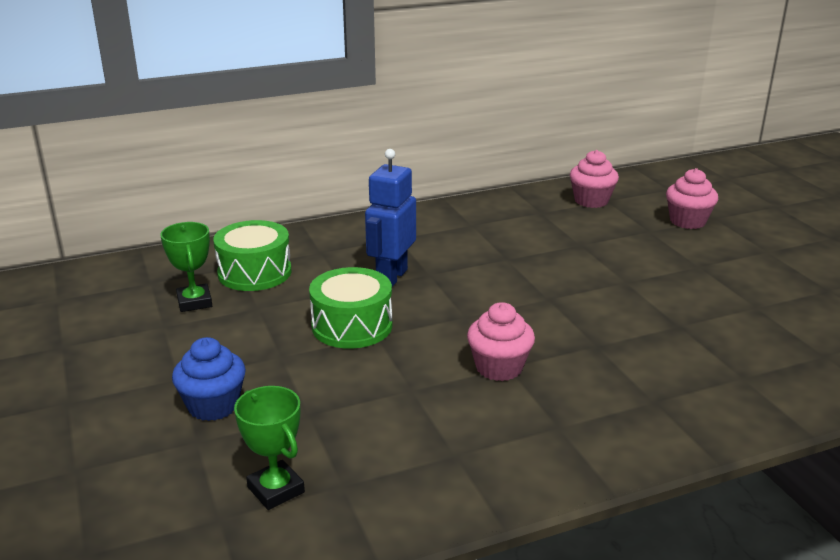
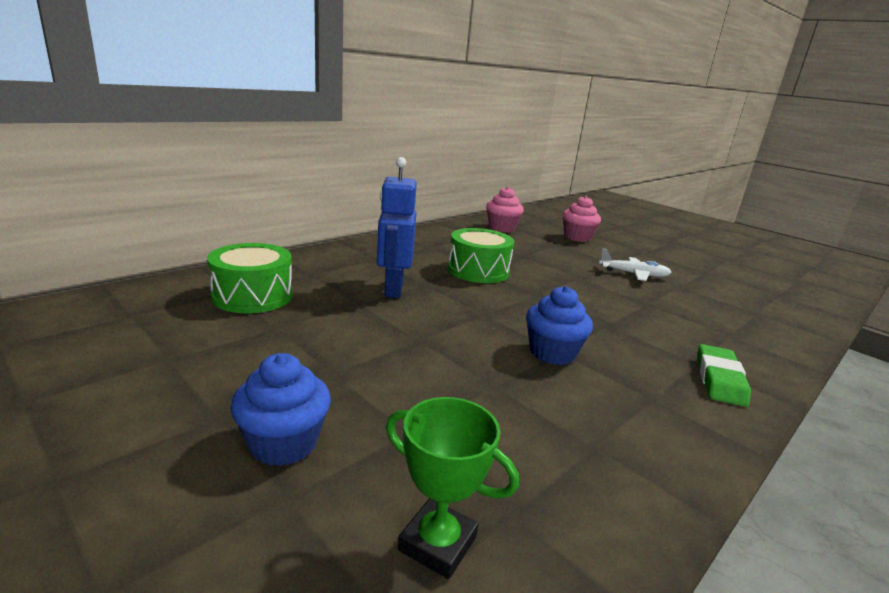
camera: 25 degrees left, 5 degrees down
green trophy [160,222,212,312] -> none
green drum [309,267,392,349] -> green drum moved to [448,228,514,283]
pink cupcake [467,302,535,381] -> blue cupcake [526,286,593,365]
none -> white plane [599,248,672,281]
none -> green eraser [697,344,751,407]

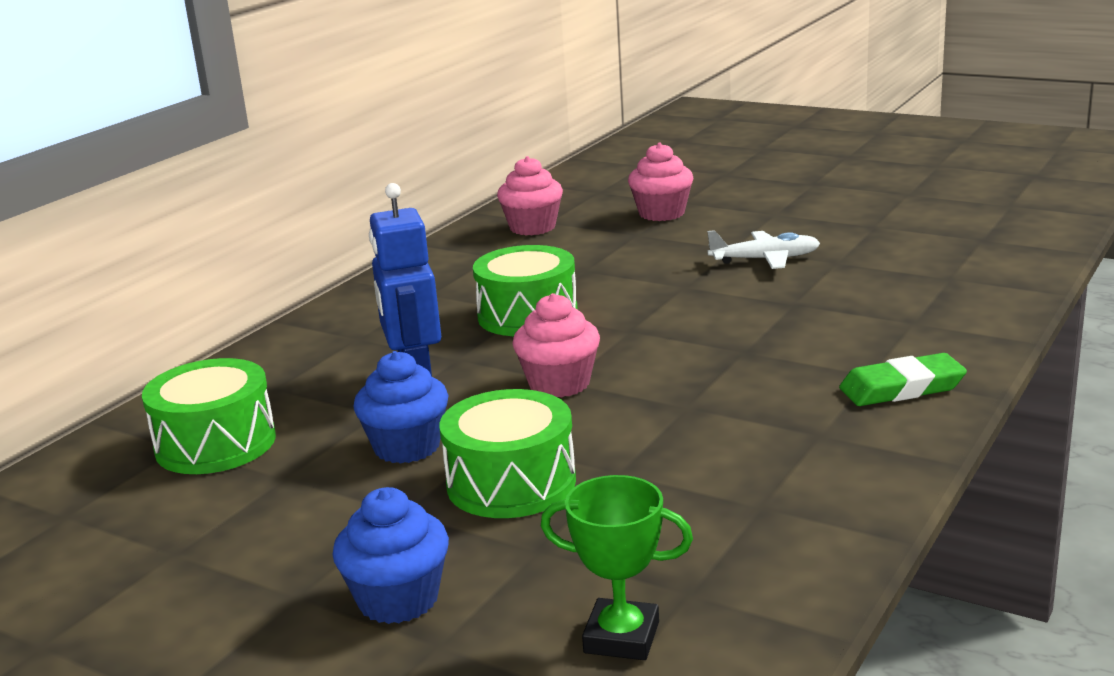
camera: 10 degrees left, 0 degrees up
blue cupcake [526,286,593,365] -> blue cupcake moved to [353,351,449,464]
green eraser [697,344,751,407] -> green eraser turned 75 degrees clockwise [839,353,967,406]
none -> green drum [439,389,576,518]
none -> pink cupcake [512,293,600,397]

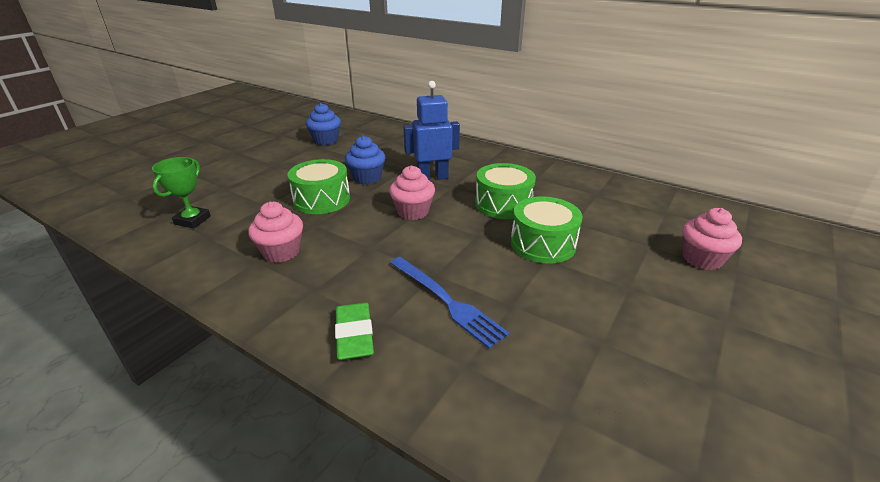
camera: 90 degrees right, 10 degrees up
green drum [142,358,276,474] -> green drum moved to [511,197,583,263]
blue cupcake [332,487,449,624] -> blue cupcake moved to [306,103,341,145]
pink cupcake [497,156,563,235] -> pink cupcake moved to [248,202,303,263]
white plane [707,230,820,269] -> none
none -> blue fork [390,257,509,349]

